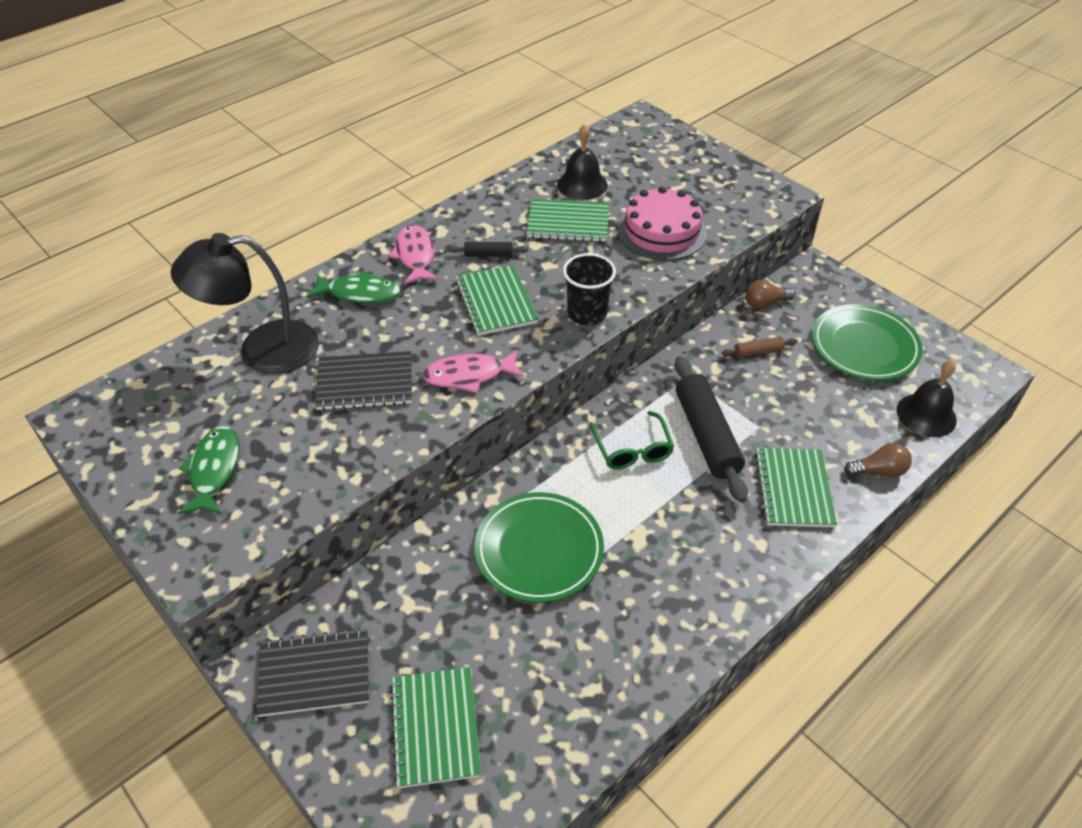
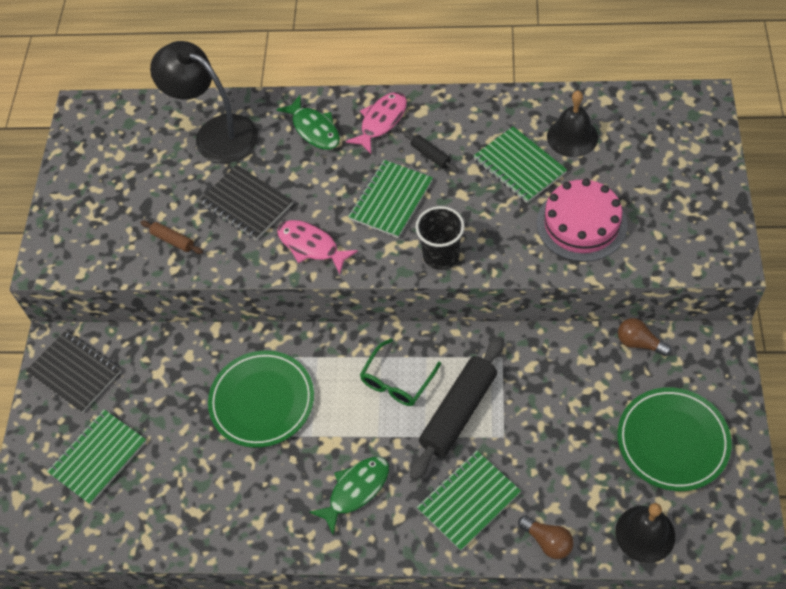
camera: 50 degrees right, 10 degrees up
green fish [178,426,240,515] -> green fish moved to [309,457,389,535]
brown rolling pin [722,337,798,358] -> brown rolling pin moved to [140,220,203,254]

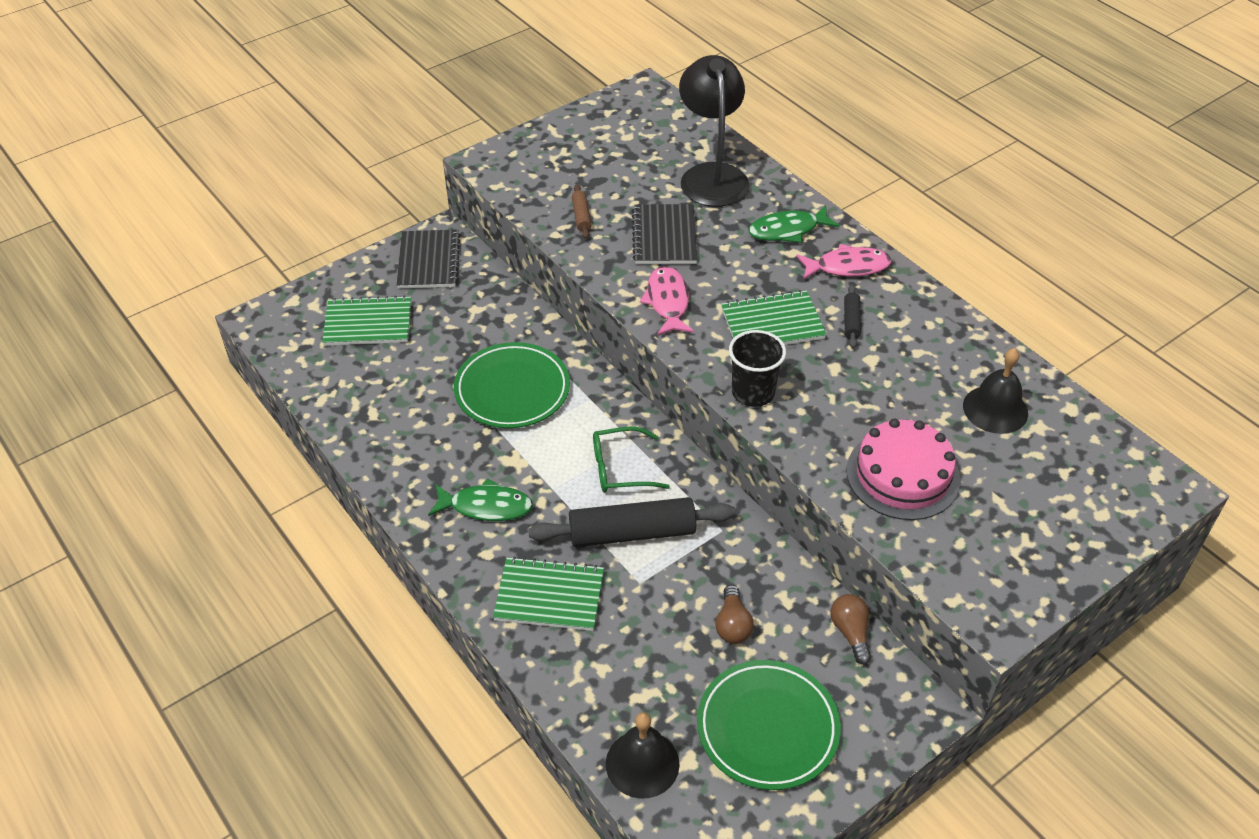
camera: 45 degrees right, 10 degrees down
green fish [276,95,340,150] -> green fish turned 60 degrees clockwise [748,205,840,243]
green notebook [473,126,567,203] -> none
brown light bulb [518,515,574,559] -> brown light bulb moved to [715,585,754,644]

